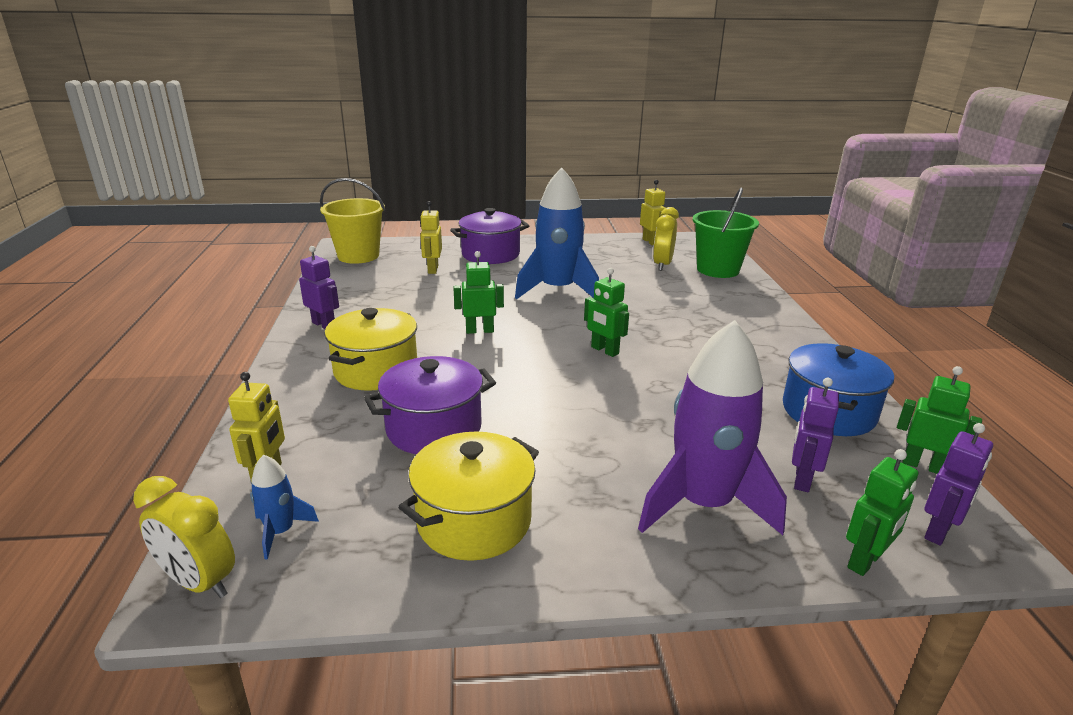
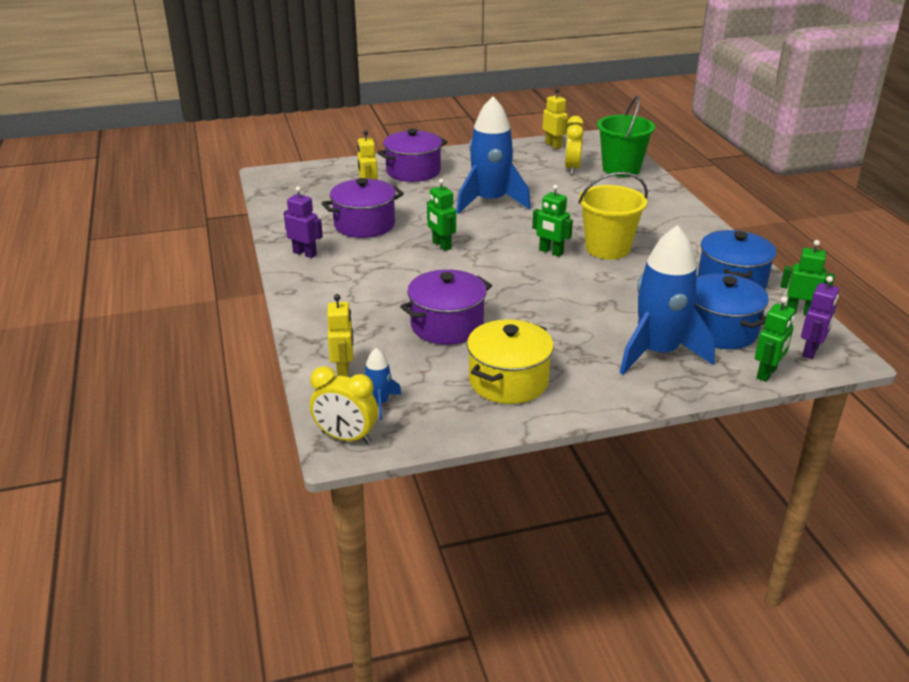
camera: 10 degrees left, 5 degrees up
yellow bucket [320,178,385,264] -> yellow bucket moved to [578,172,648,260]
yellow pot [324,308,417,391] -> none
green robot [453,251,504,334] -> green robot turned 105 degrees counterclockwise [427,179,456,251]
purple rocket [638,320,787,535] -> blue rocket [620,225,715,375]
purple robot [792,378,839,492] -> blue pot [694,273,769,349]
none -> purple pot [322,178,404,238]

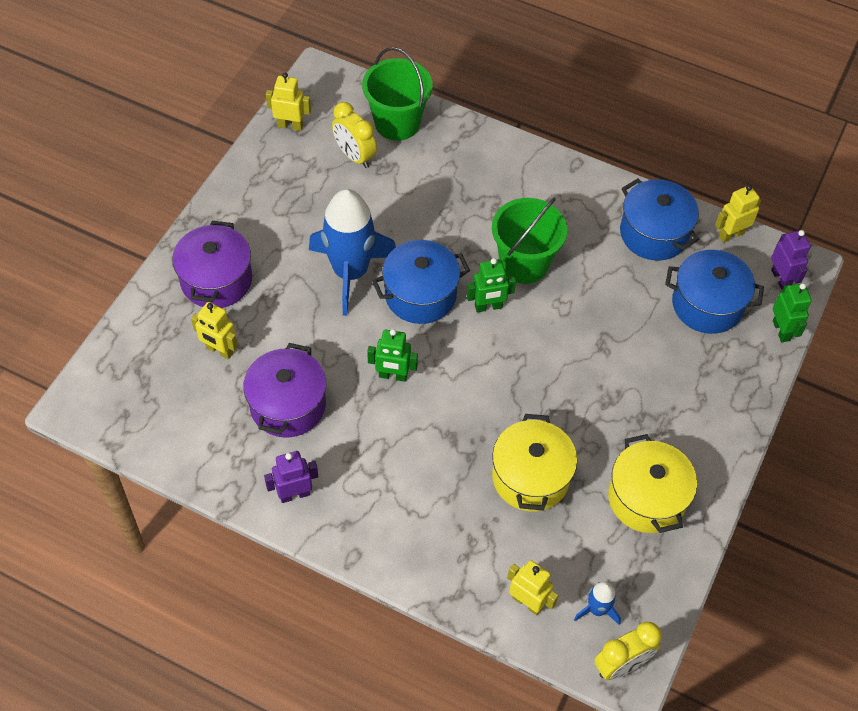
camera: 50 degrees left, 25 degrees up
purple pot [400,269,492,345] -> yellow pot [492,414,577,512]
yellow bucket [578,172,648,260] -> green bucket [492,197,567,284]
blue rocket [620,225,715,375] -> none
green robot [780,240,835,316] -> yellow robot [715,185,761,243]
none -> blue pot [372,240,470,324]

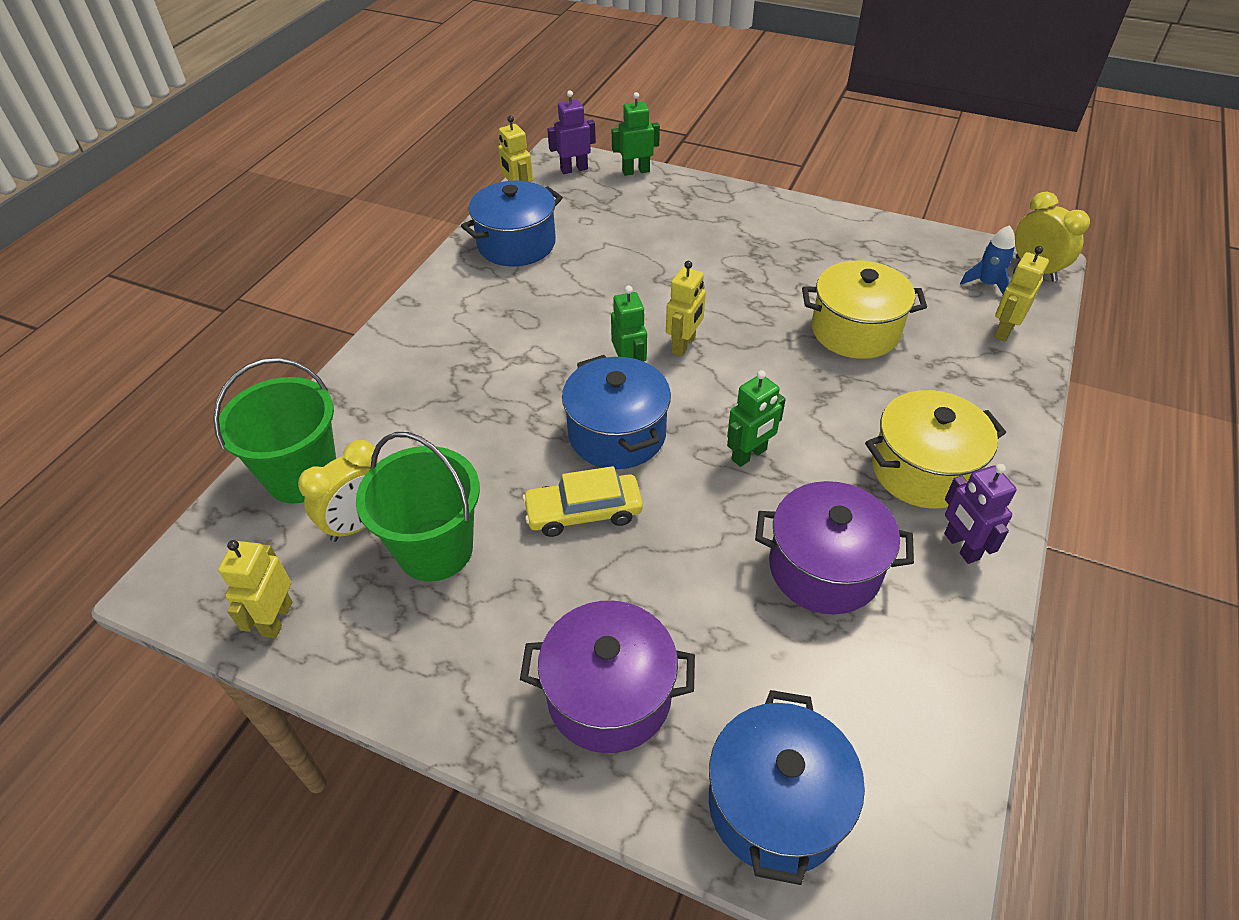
camera: 90 degrees left, 10 degrees down
yellow robot [191,302,238,359] -> yellow robot moved to [666,261,706,356]
blue rocket [309,189,396,316] -> yellow car [522,466,643,537]
green robot [367,329,418,382] -> green robot turned 45 degrees clockwise [727,370,786,467]
green bucket [492,197,567,284] -> green bucket moved to [356,432,480,582]
yellow pot [608,434,697,533] -> yellow pot moved to [865,390,1006,509]
blue pot [665,250,764,334] -> blue pot moved to [709,690,865,885]

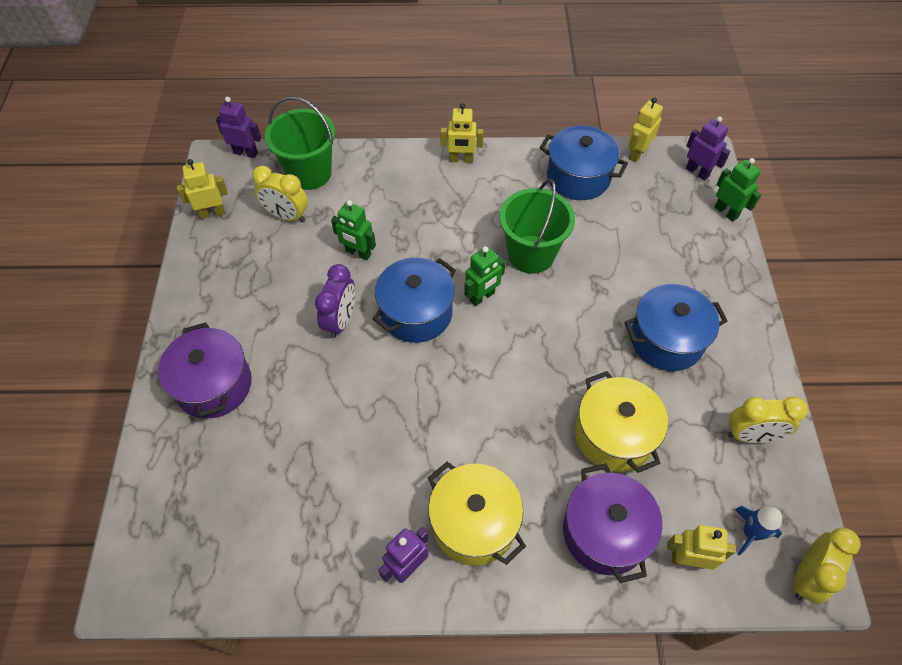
camera: 65 degrees right, 10 degrees up
green bucket [356,432,480,582] -> green bucket moved to [500,179,575,274]
yellow car [522,466,643,537] -> purple clock [315,264,355,338]
yellow robot [666,261,706,356] -> yellow robot moved to [440,103,484,163]
blue pot [709,690,865,885] -> blue pot moved to [624,284,728,371]
green robot [727,370,786,467] -> green robot moved to [331,200,376,260]
purple pot [755,481,914,614] -> purple pot moved to [563,463,663,583]
none -> purple robot [216,97,261,158]
none -> yellow clock [727,397,808,443]

